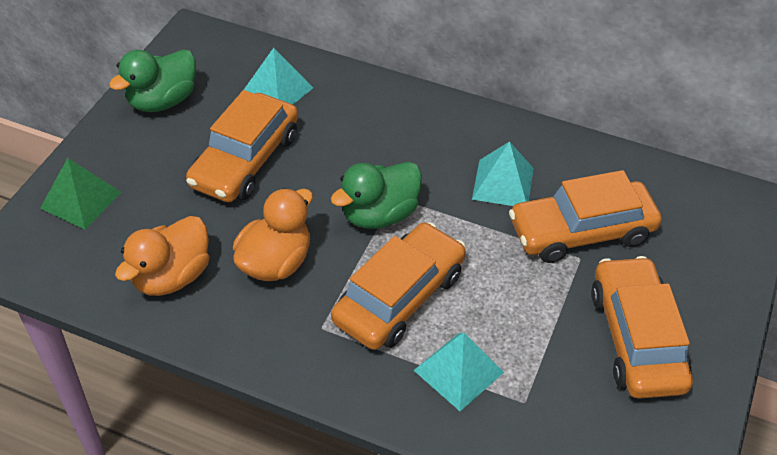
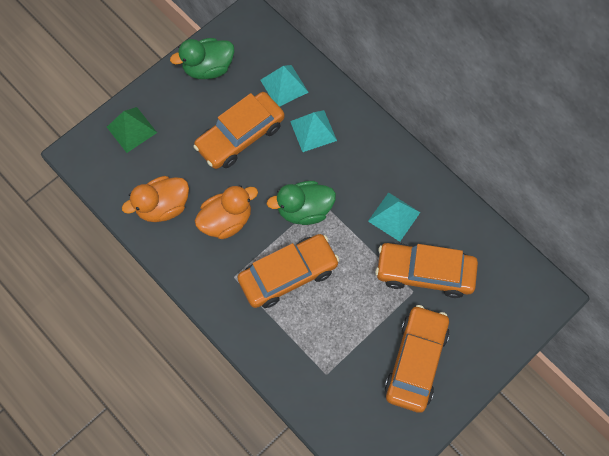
camera: 25 degrees right, 20 degrees up
turquoise pyramid [413,332,504,411] -> turquoise pyramid moved to [290,110,337,152]

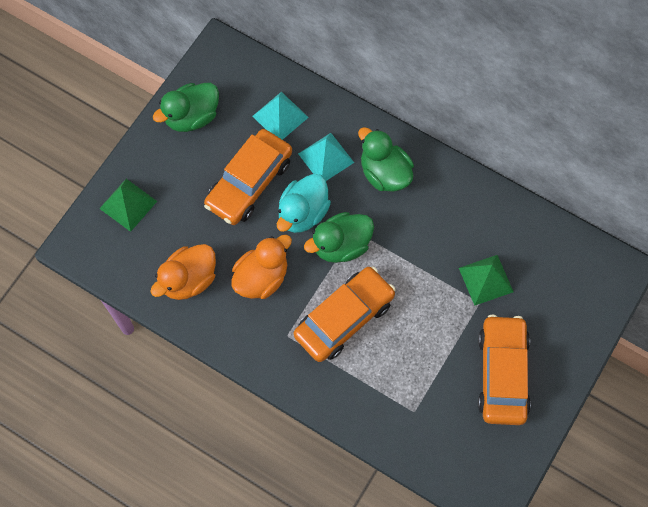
camera: 15 degrees left, 0 degrees up
turquoise pyramid [368,192,420,242] -> none
orange car [375,243,478,298] -> green pyramid [459,255,514,306]
none -> turquoise duck [277,174,331,233]
none -> green duck [358,127,414,192]

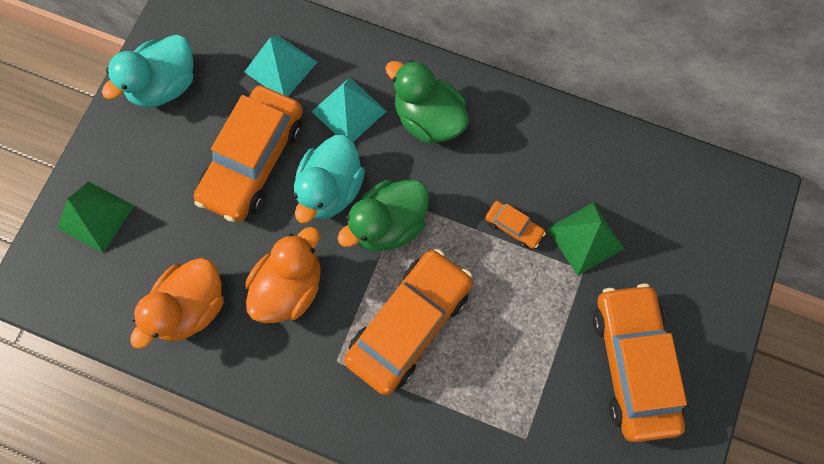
camera: 10 degrees left, 5 degrees up
green duck [153,83,219,132] -> turquoise duck [102,34,194,108]
none -> orange car [485,201,546,249]

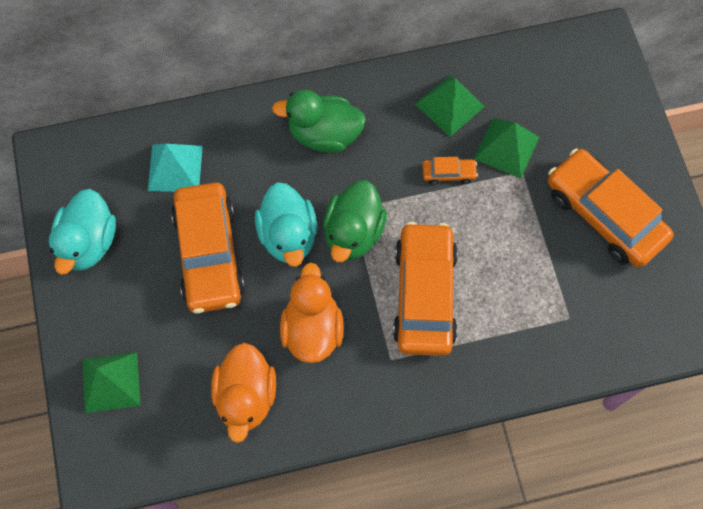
camera: 35 degrees left, 5 degrees down
turquoise pyramid [311,77,387,142] -> none
none -> green pyramid [415,75,485,137]

